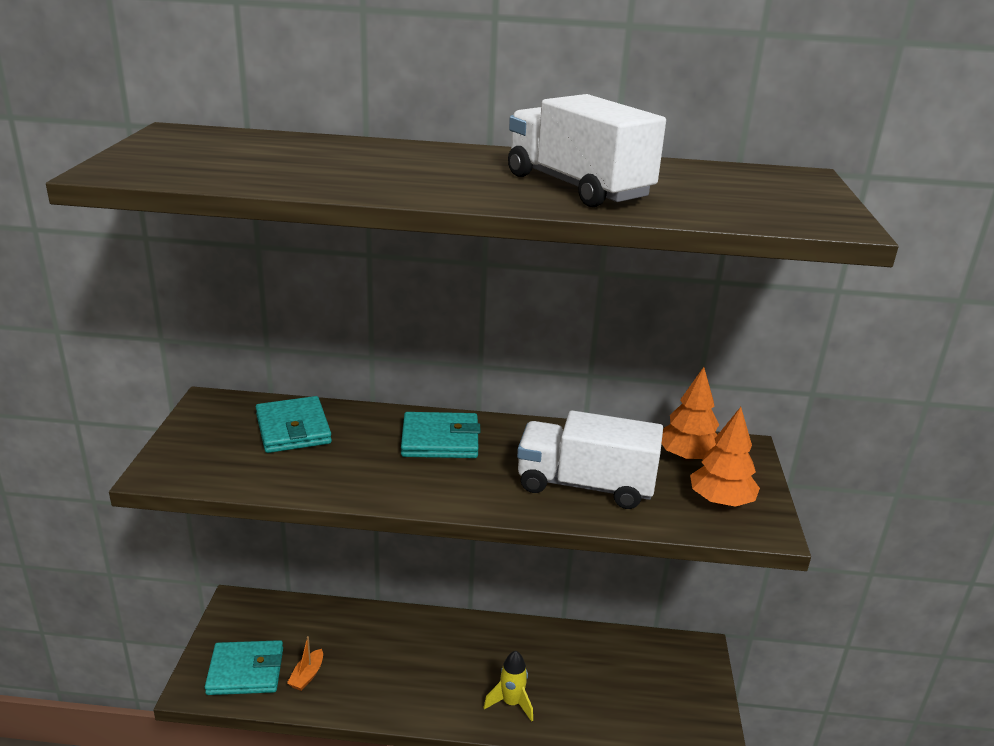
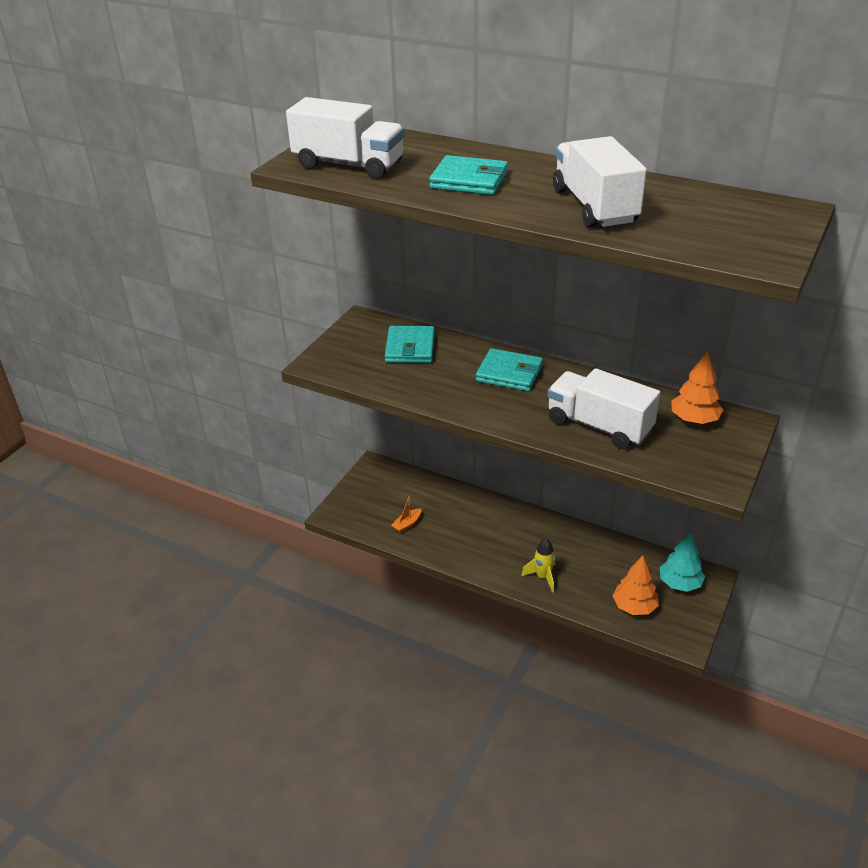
camera: 25 degrees right, 10 degrees up
turquoise wallet [205,640,283,695] -> turquoise wallet moved to [429,155,508,195]
orange tree [690,407,760,507] -> orange tree moved to [612,556,659,615]
none -> white truck [286,97,404,179]
none -> turquoise tree [660,532,705,592]

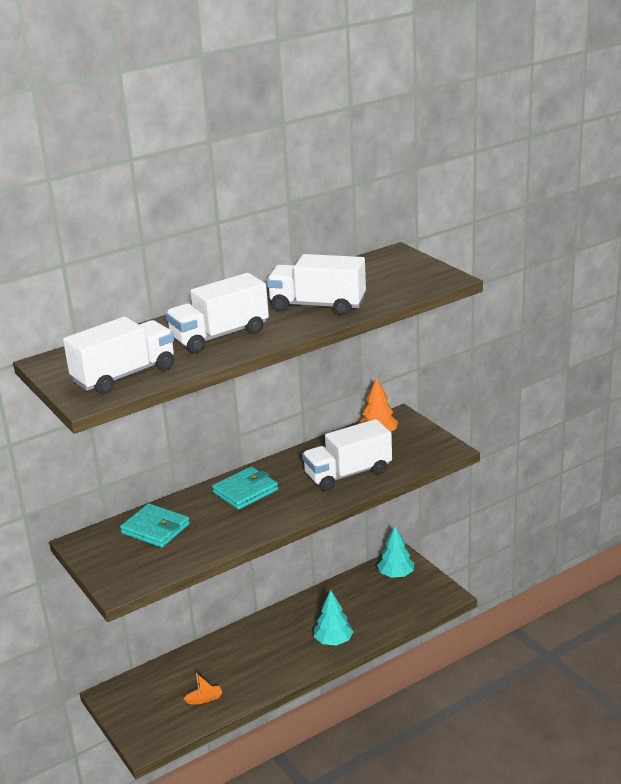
camera: 60 degrees left, 10 degrees down
orange boat [391,497,421,533] -> orange boat turned 90 degrees counterclockwise [184,673,222,704]
turquoise wallet [429,155,508,195] -> white truck [165,273,269,353]
yellow rocket [521,538,555,593] -> turquoise tree [314,590,354,646]
orange tree [612,556,659,615] -> none

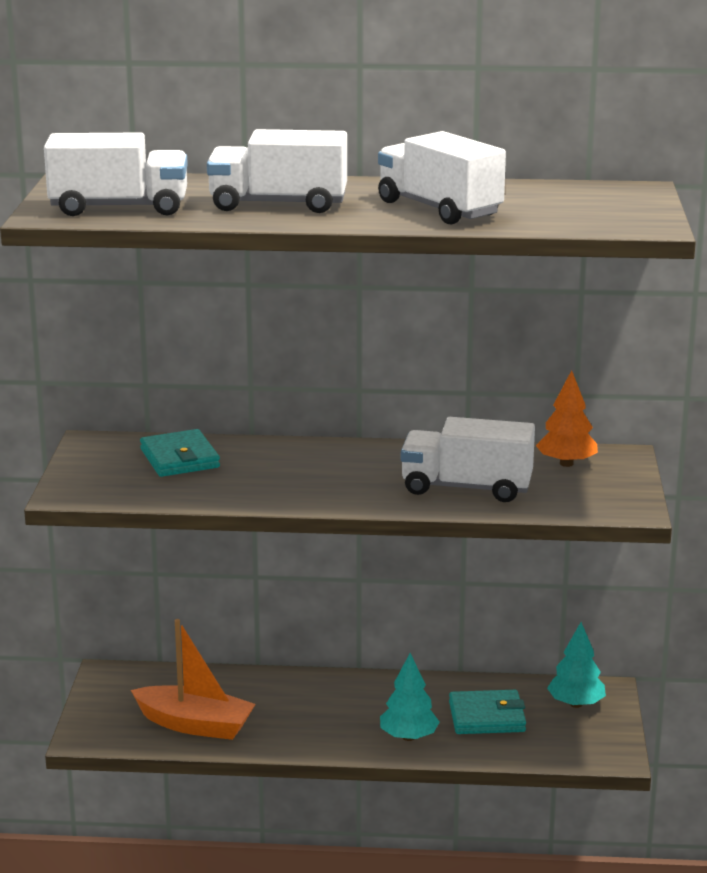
camera: 35 degrees right, 5 degrees down
orange boat [184,673,222,704] -> orange boat [131,619,256,740], size x2.36
turquoise wallet [212,466,278,510] -> turquoise wallet moved to [449,690,526,734]

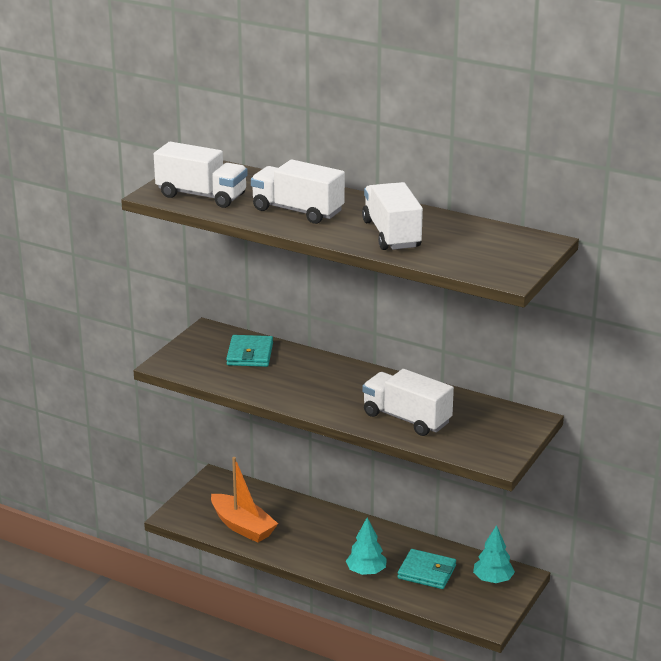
camera: 25 degrees right, 5 degrees up
orange tree [536,370,598,467] -> none

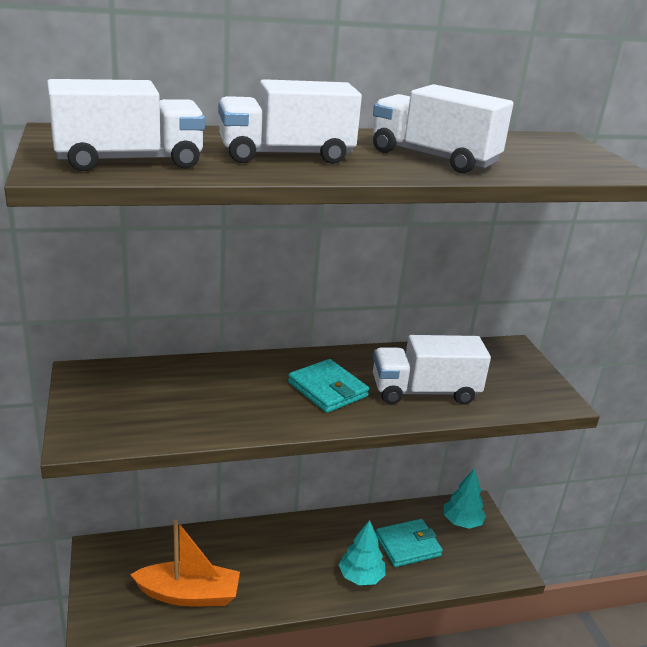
camera: 45 degrees left, 0 degrees up
turquoise wallet [226,335,273,367] -> turquoise wallet moved to [288,359,369,413]

